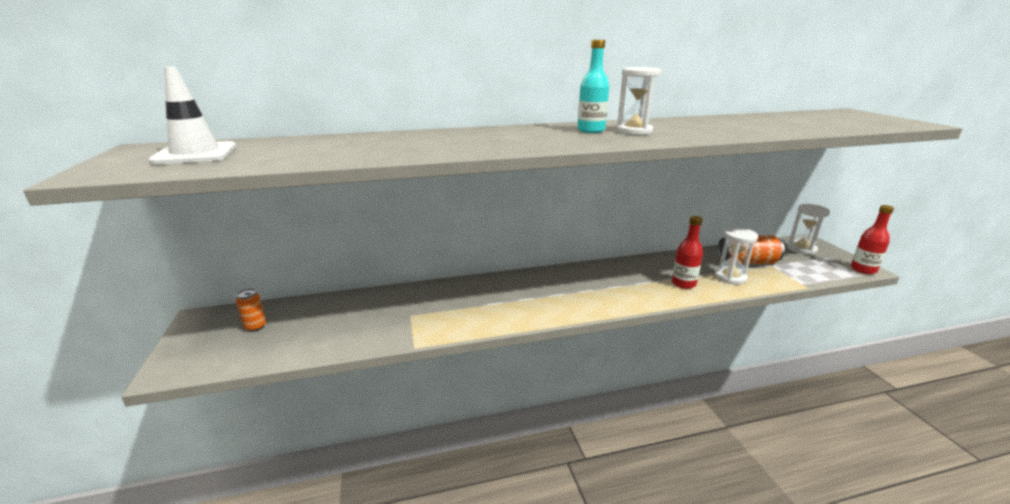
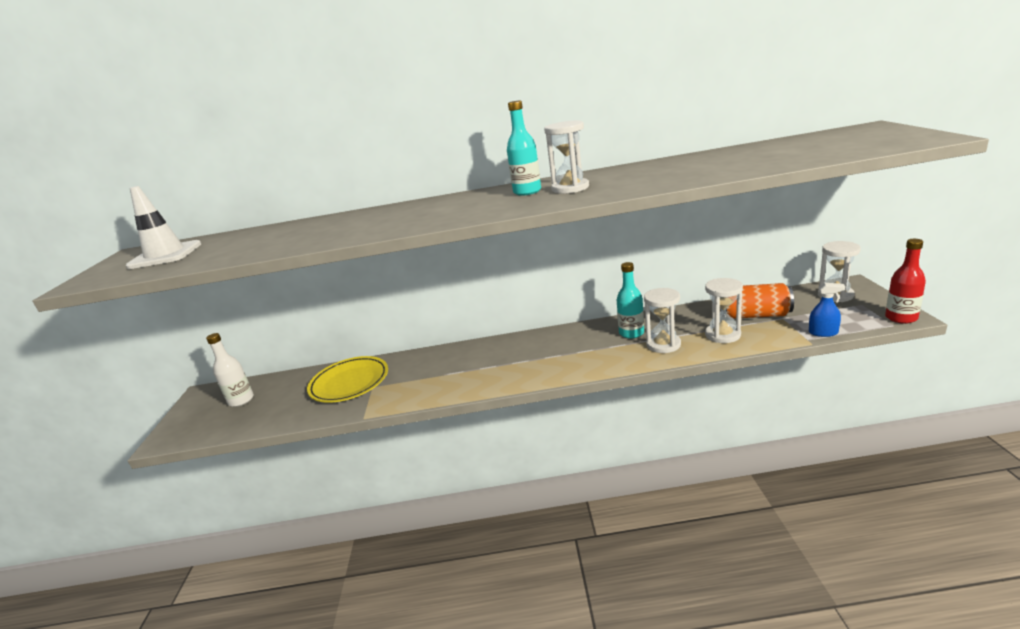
camera: 15 degrees right, 0 degrees up
orange can [236,288,266,332] -> white bottle [206,333,254,407]
red bottle [672,216,703,289] -> white hourglass [644,288,681,353]
none -> yellow plate [307,356,388,403]
none -> turquoise bottle [617,262,644,339]
none -> blue spray bottle [809,283,845,337]

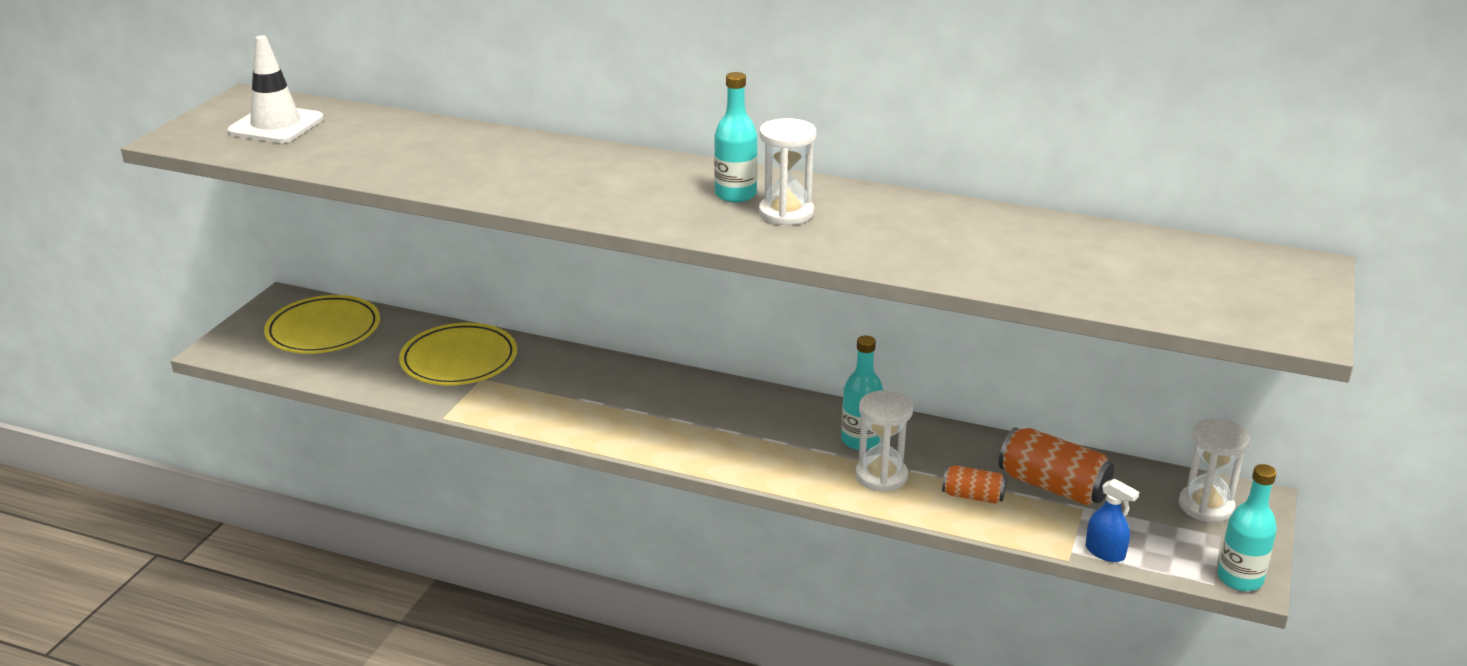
camera: 20 degrees right, 5 degrees up
white bottle [206,333,254,407] -> yellow plate [264,295,380,354]
white hourglass [705,278,743,343] -> orange can [942,465,1006,504]
red bottle [885,239,926,324] -> turquoise bottle [1217,464,1277,591]

